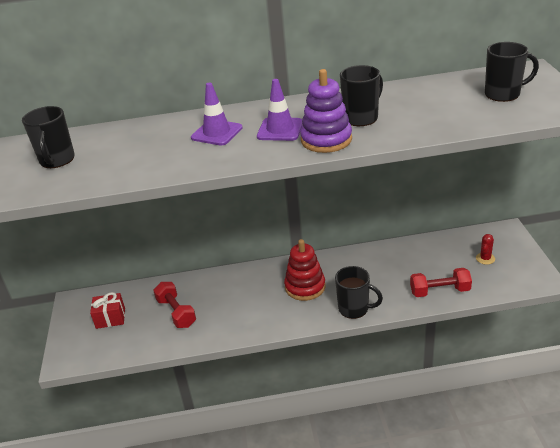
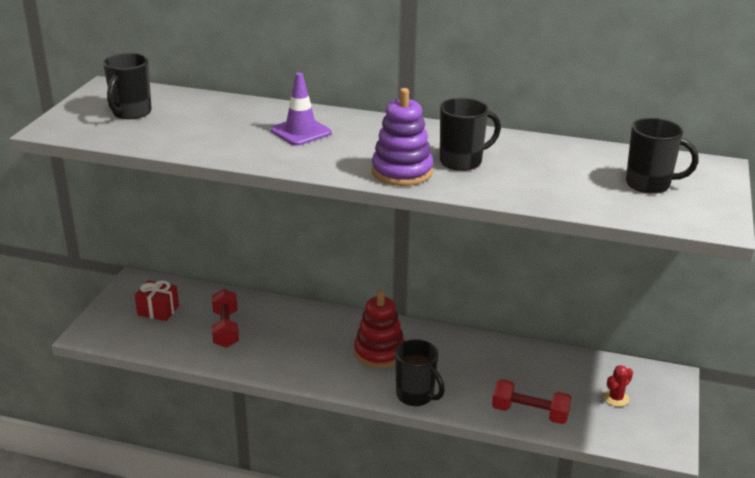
camera: 20 degrees right, 5 degrees down
purple traffic cone [257,79,303,141] -> none

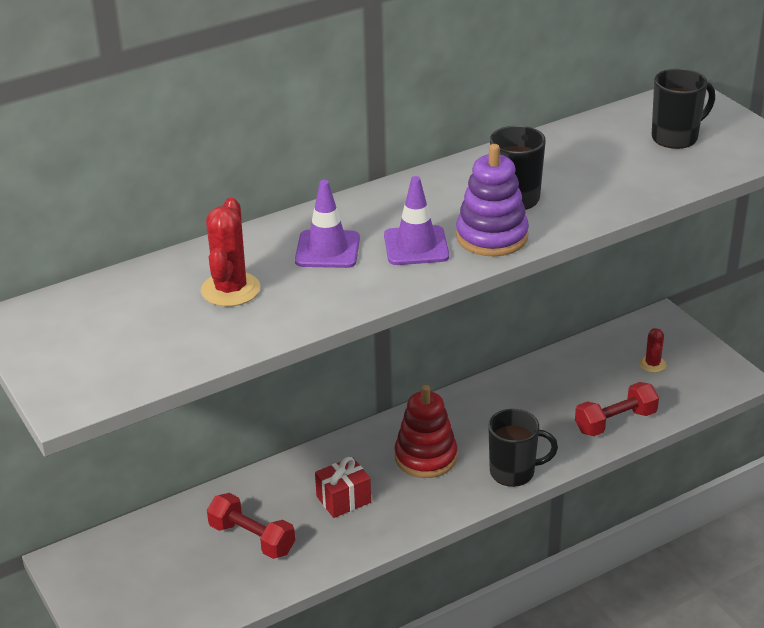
camera: 45 degrees left, 5 degrees up
black mug [103,53,152,119] -> none
red gift [135,280,179,321] -> red gift moved to [315,457,371,518]
none -> red cactus [201,197,260,307]
none -> purple traffic cone [384,176,449,265]

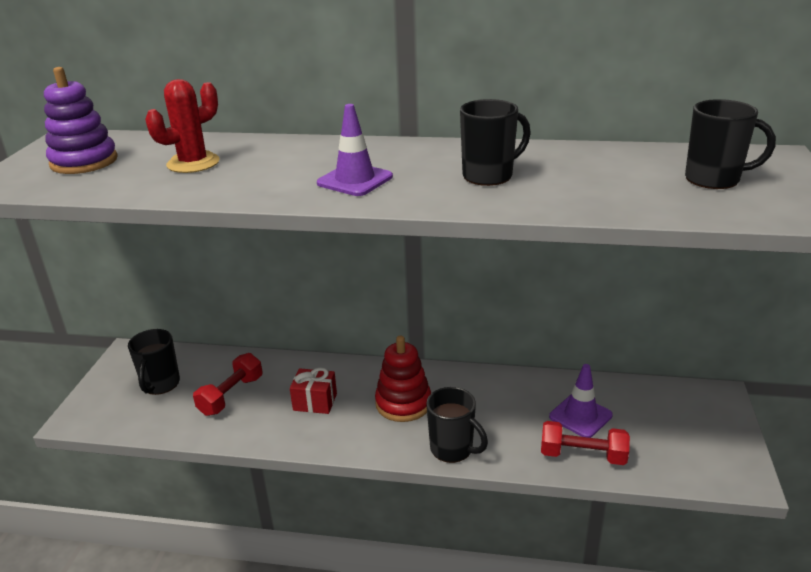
camera: 40 degrees right, 5 degrees down
red dumbbell [207,493,295,559] -> red dumbbell turned 45 degrees clockwise [193,353,262,416]
purple traffic cone [295,180,360,268] -> purple traffic cone moved to [549,364,613,438]
purple stacking toy [456,144,529,256] -> purple stacking toy moved to [44,67,118,174]
red cactus [639,328,667,373] -> none
none -> black mug [128,329,180,395]

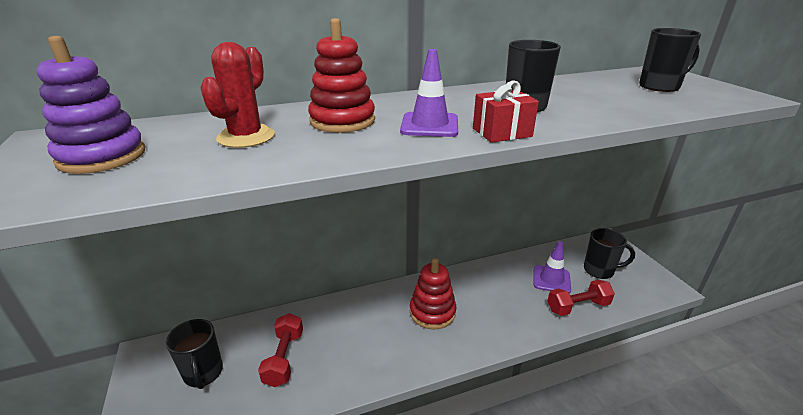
camera: 30 degrees left, 0 degrees up
red gift [290,367,337,414] -> red gift moved to [473,81,539,143]
black mug [426,387,488,463] -> black mug moved to [584,228,635,279]
none -> red stacking toy [308,18,375,133]

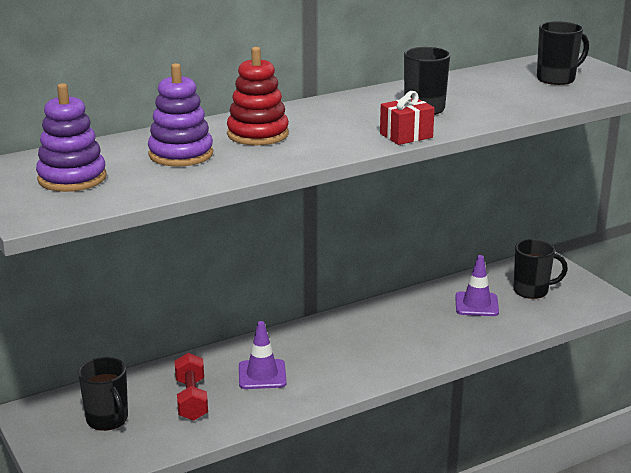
camera: 10 degrees left, 5 degrees down
red cactus [200,42,275,148] -> purple stacking toy [148,63,213,166]
purple traffic cone [400,49,458,137] -> purple traffic cone moved to [239,321,287,389]
red stacking toy [410,258,456,330] -> none
red dumbbell [547,280,615,316] -> none

